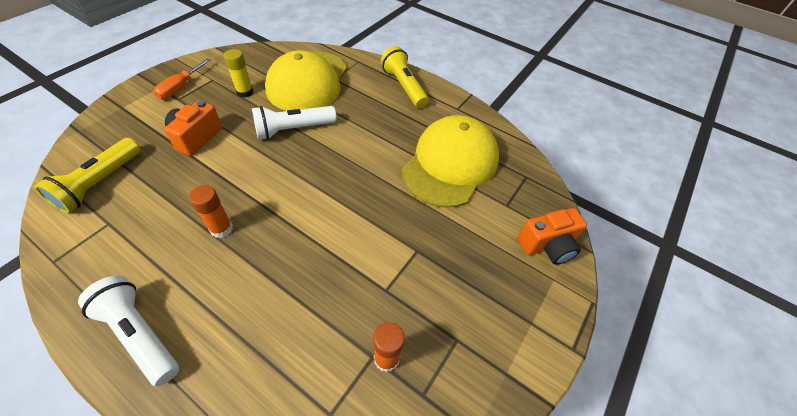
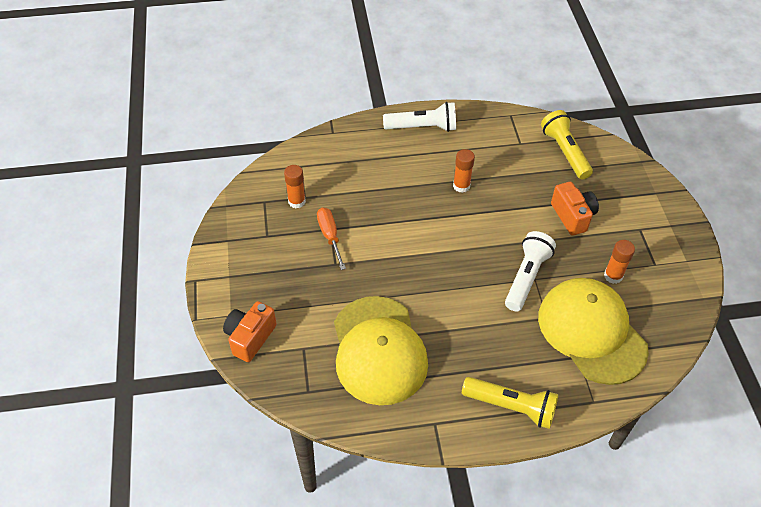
camera: 140 degrees right, 0 degrees up
orange screwdriver [154,58,211,99] -> orange screwdriver moved to [317,207,346,270]
yellow glue stick [224,49,254,98] -> orange glue stick [604,240,635,284]

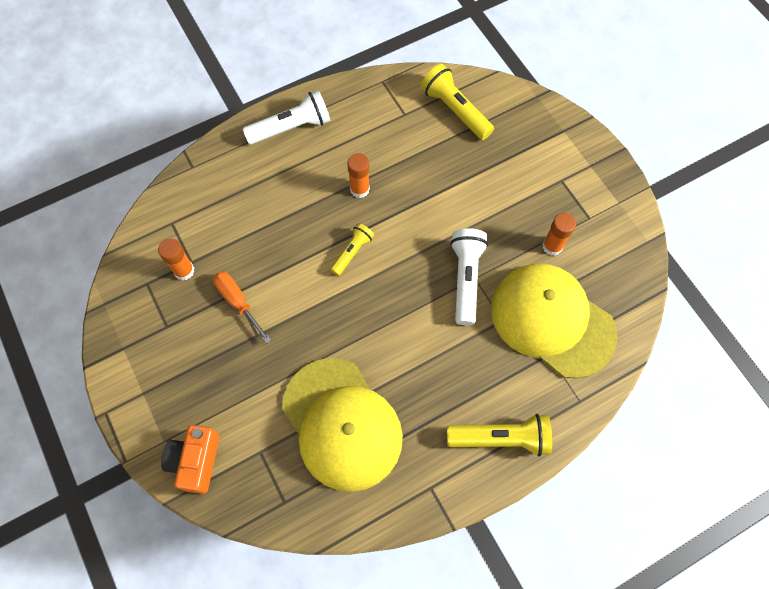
camera: 20 degrees left, 15 degrees up
orange camera [551,182,599,236] -> none
none -> yellow flashlight [330,223,374,276]

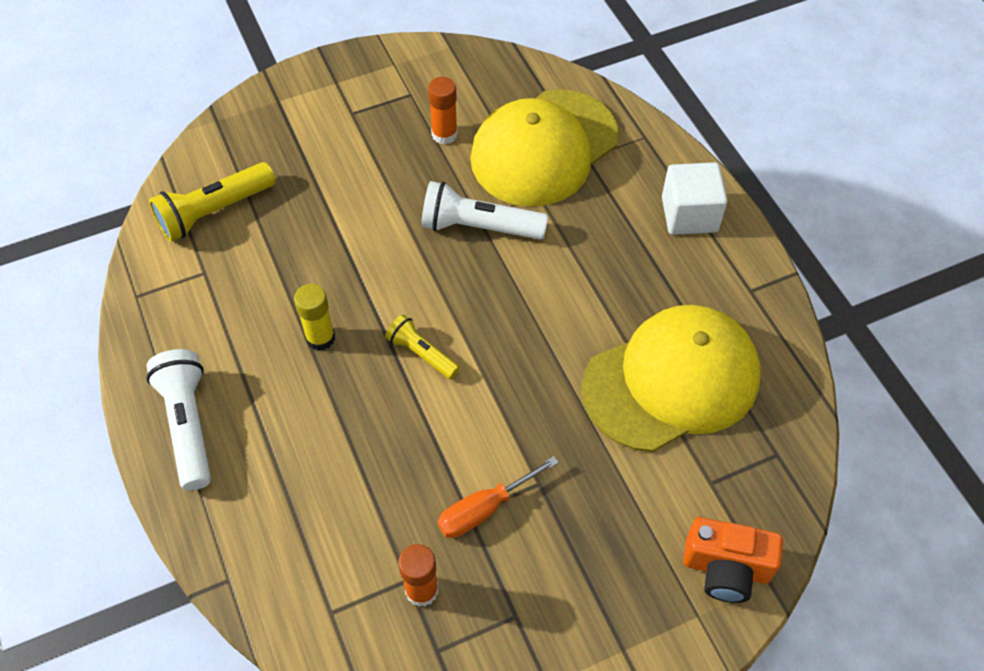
camera: 85 degrees left, 10 degrees down
orange glue stick [347,153,370,198] -> yellow glue stick [294,284,335,351]
yellow flashlight [447,414,552,456] -> white cube [662,162,727,235]

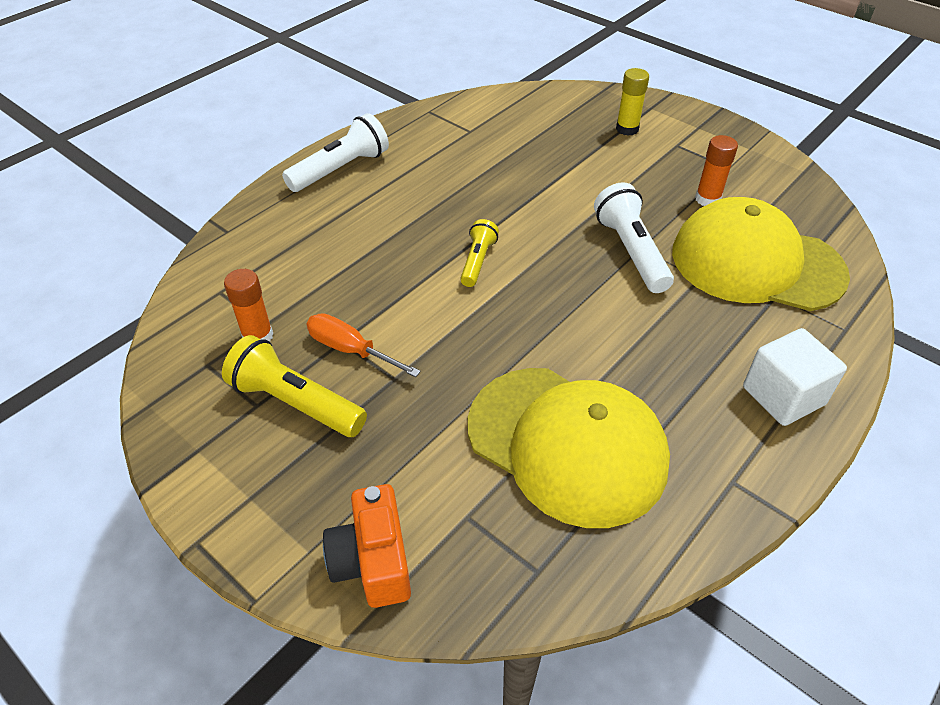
camera: 65 degrees right, 10 degrees down
yellow flashlight [149,162,276,242] -> yellow flashlight moved to [222,335,367,437]
yellow glue stick [294,284,335,351] -> yellow glue stick moved to [616,68,649,136]

